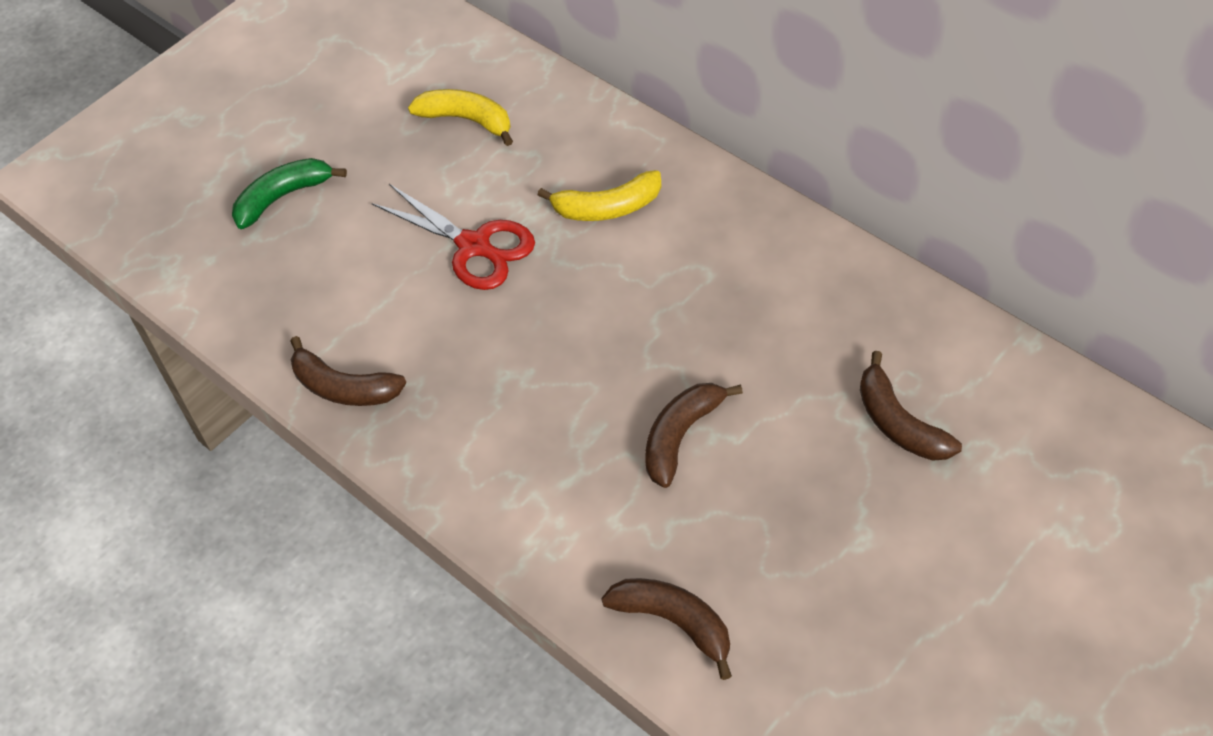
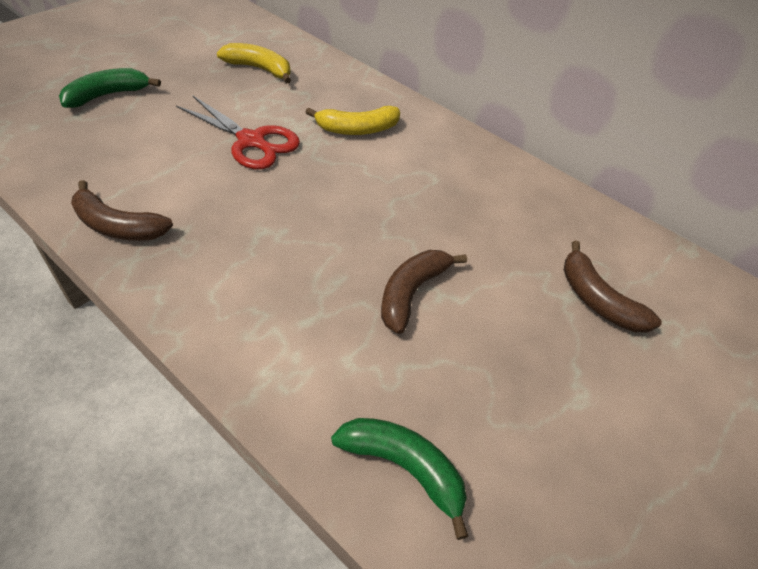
camera: 10 degrees left, 5 degrees down
brown banana [601,578,732,680] -> green banana [331,418,469,540]

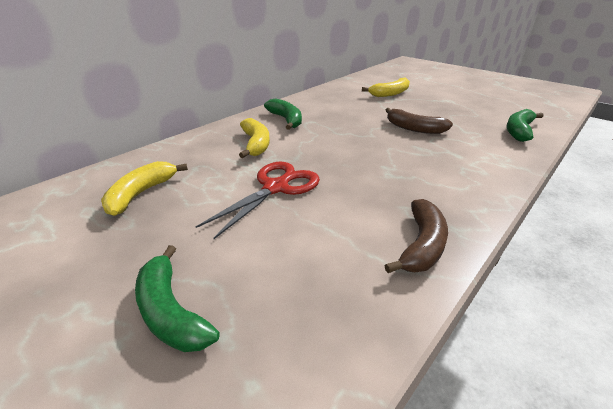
camera: 85 degrees left, 15 degrees down
brown banana [564,241,662,332] -> yellow banana [362,77,410,97]
none -> green banana [264,98,302,130]

